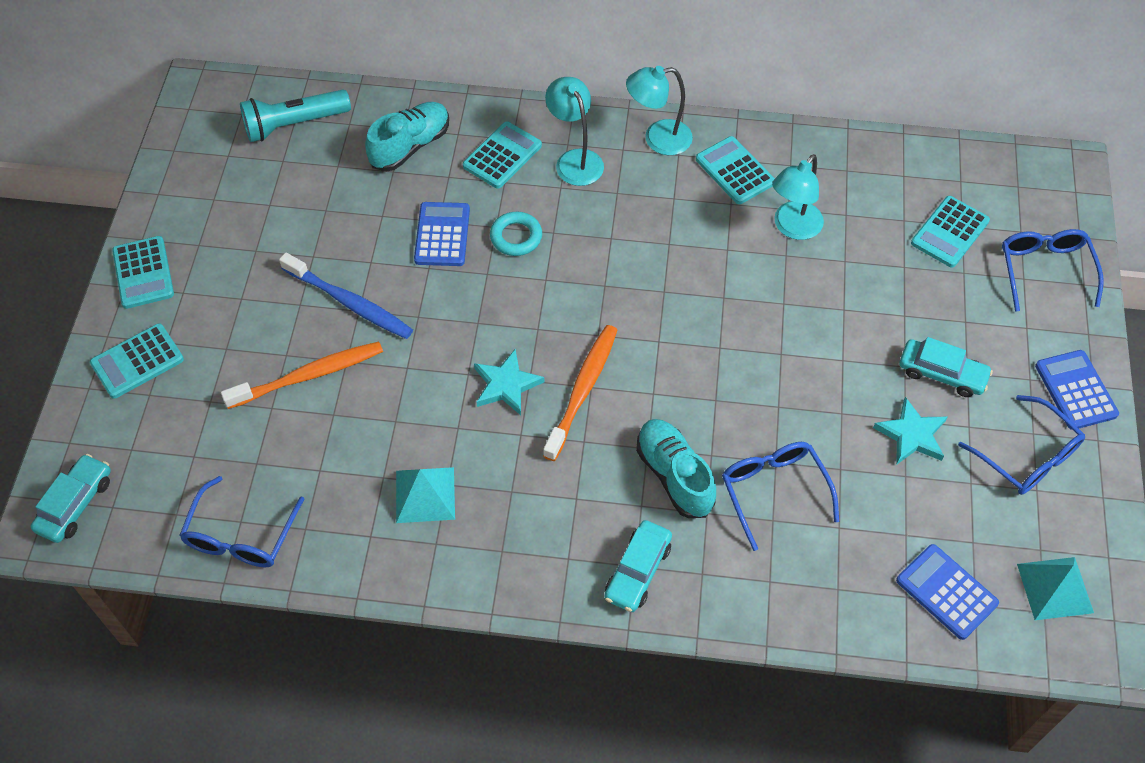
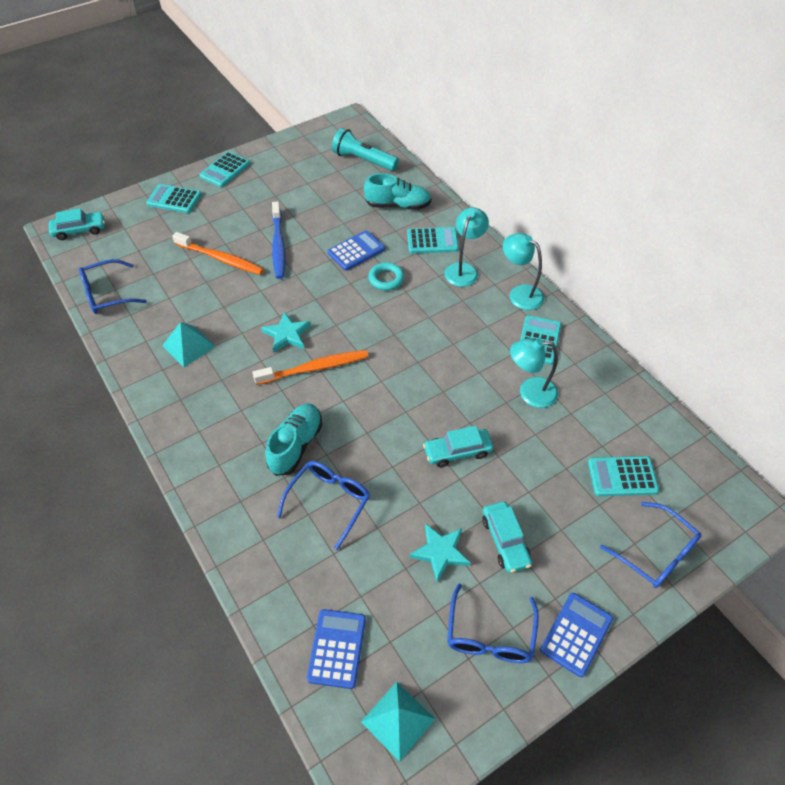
camera: 50 degrees right, 5 degrees down
turquoise car [605,520,672,612] -> turquoise car moved to [423,426,493,467]
blue glasses [1002,229,1104,311] -> blue glasses turned 90 degrees clockwise [600,502,701,588]

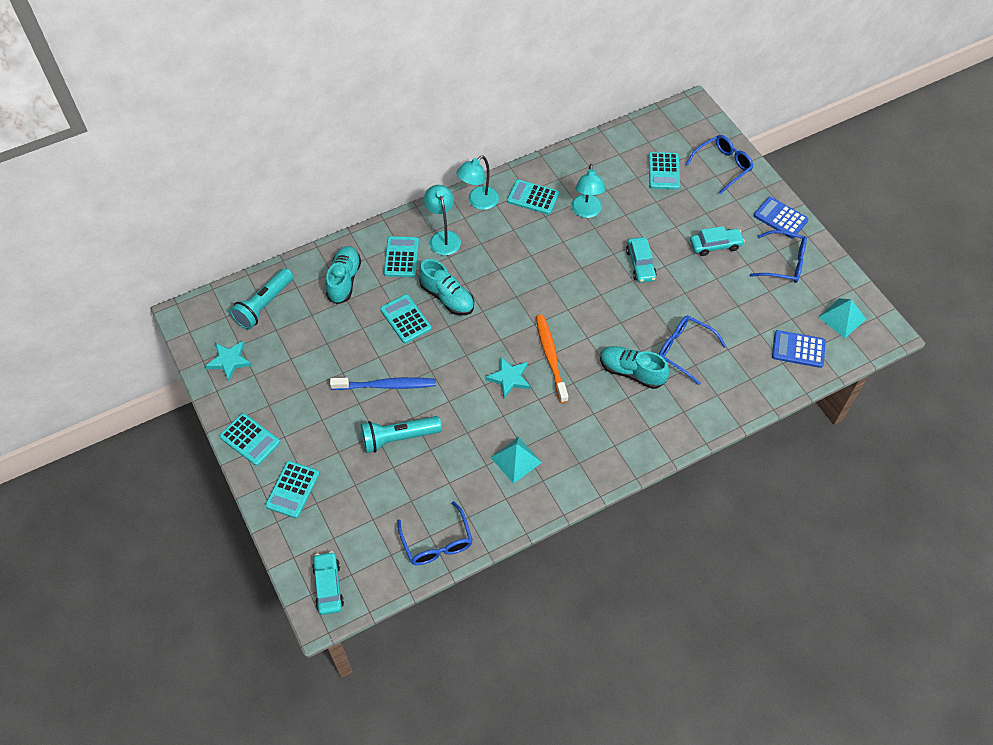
camera: 85 degrees left, 5 degrees up
orange toothbrush [172,232,264,275] -> turquoise flashlight [361,416,442,453]
blue calculator [327,230,385,271] -> turquoise calculator [380,294,432,343]
turquoise ring [368,262,404,290] -> turquoise shoe [419,259,474,315]
turquoise star [409,523,471,582] -> turquoise star moved to [205,341,252,382]
turquoise lamp [444,207,489,287] -> turquoise lamp turned 45 degrees clockwise [424,185,461,256]

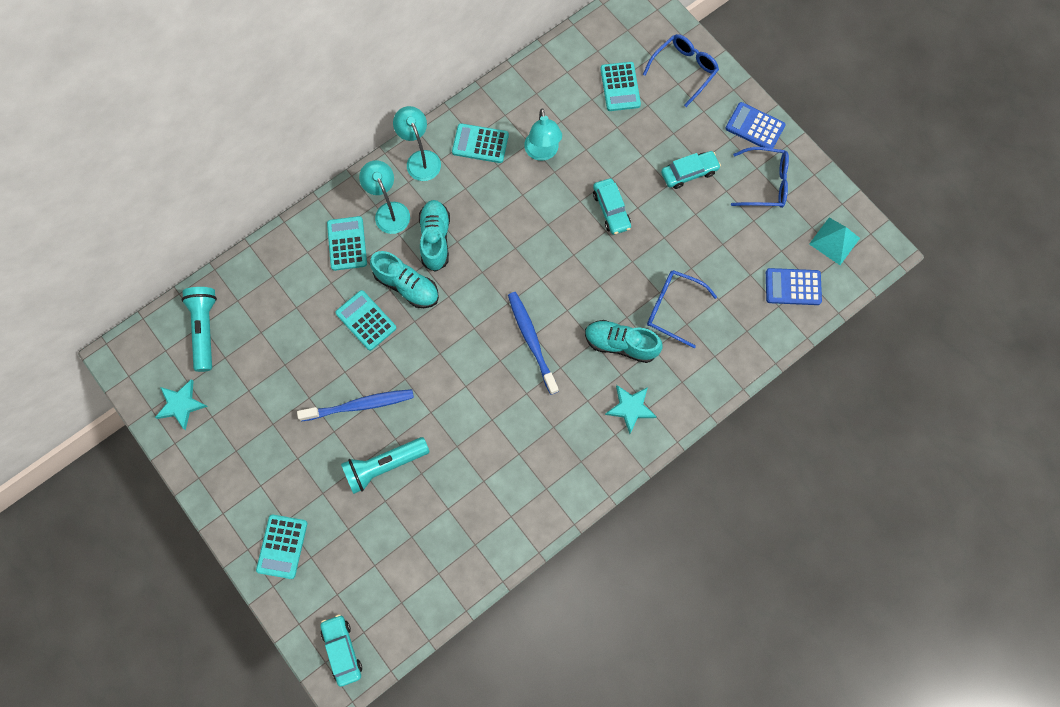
camera: 10 degrees left, 15 degrees up
turquoise calculator [220,413,280,466] -> none
turquoise flashlight [230,268,293,330] -> turquoise flashlight turned 150 degrees clockwise [181,287,217,372]
turquoise shoe [326,246,361,304] -> turquoise shoe moved to [419,200,450,272]
blue glasses [397,501,473,565] -> none
turquoise lamp [456,156,499,210] -> turquoise lamp turned 120 degrees clockwise [393,106,441,181]
turquoise star [485,356,531,398] -> turquoise star moved to [605,385,657,434]
turquoise pyramid [490,437,542,484] -> none
orange toothbrush [536,315,568,403] -> blue toothbrush [508,292,559,395]

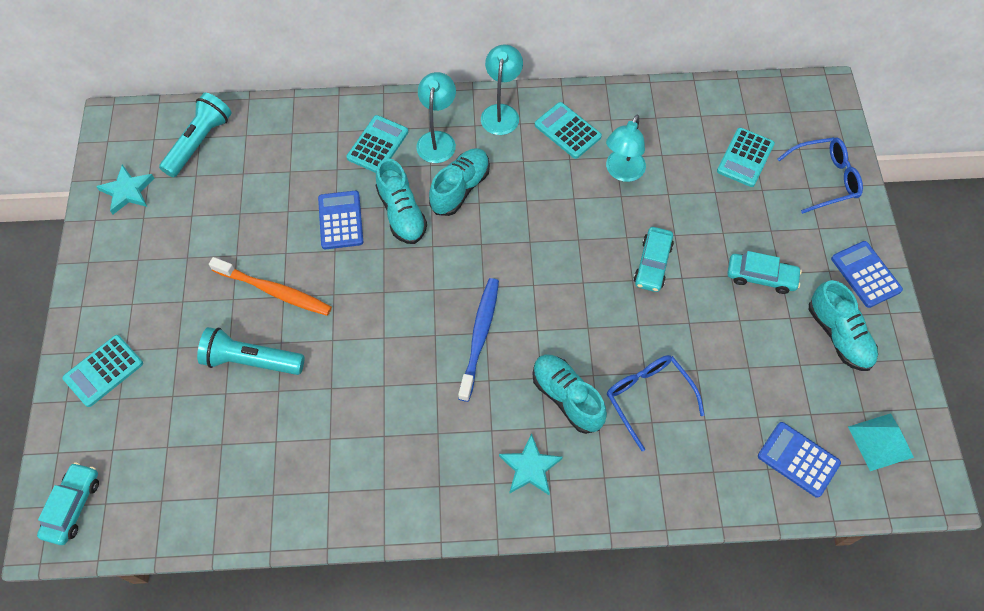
camera: 35 degrees right, 10 degrees down
blue toothbrush [297,389,414,421] -> orange toothbrush [209,257,332,316]
turquoise calculator [335,290,396,351] -> blue calculator [318,191,363,249]
blue glasses [731,147,789,208] -> turquoise shoe [809,280,878,371]

